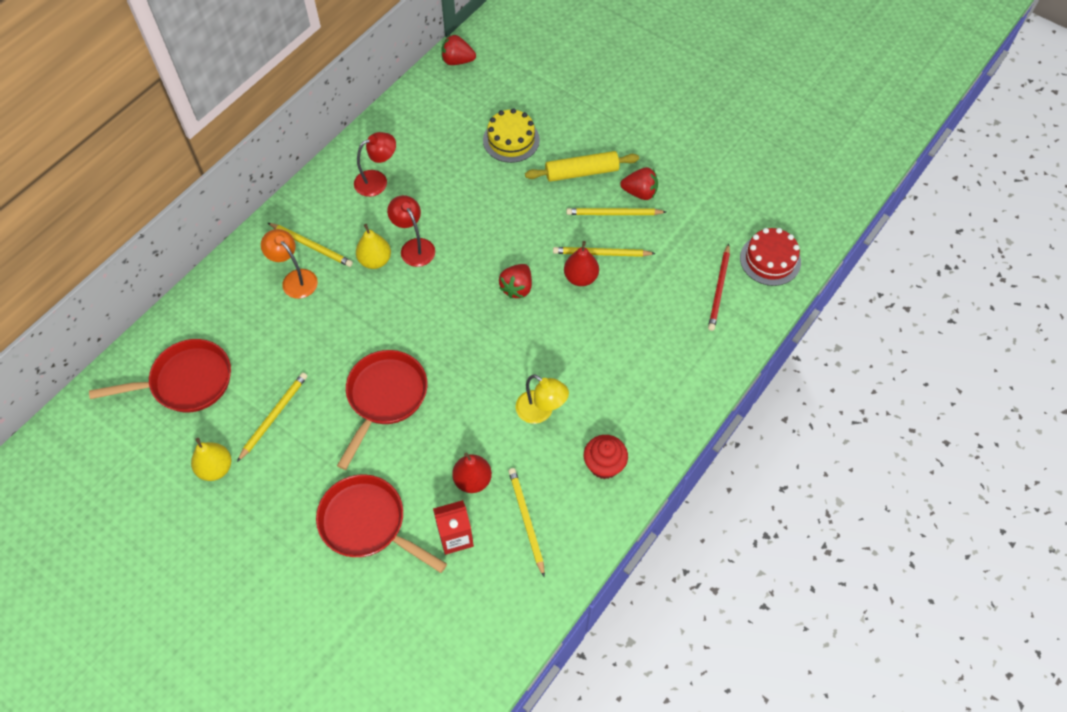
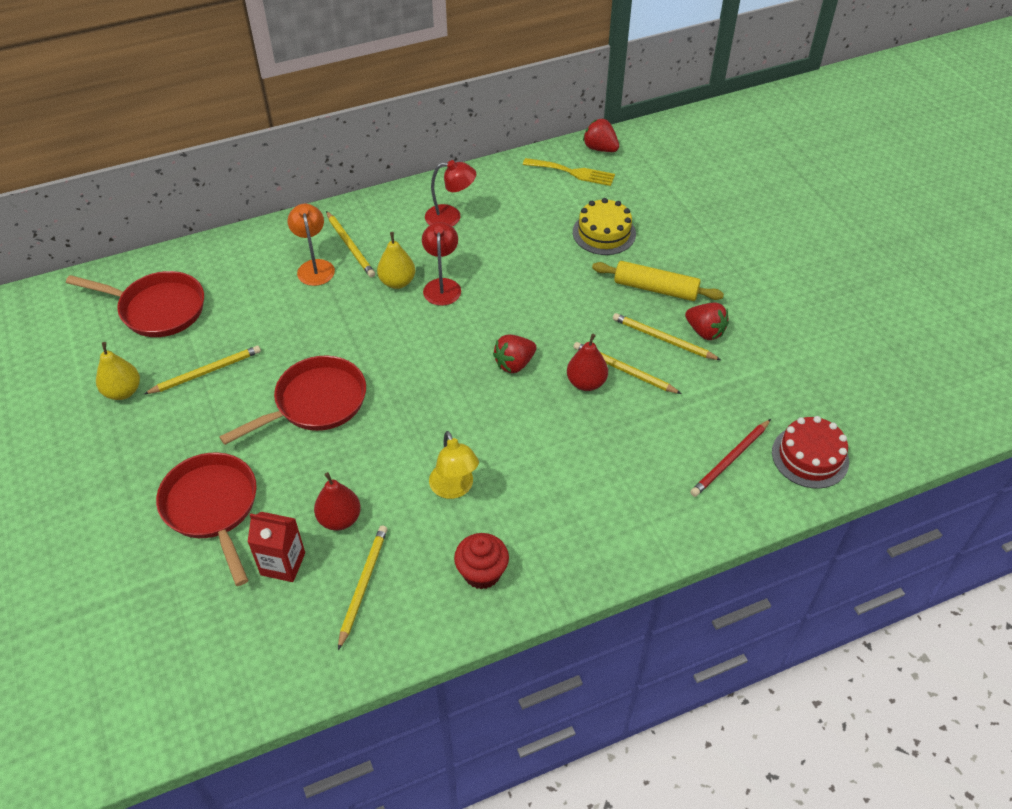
camera: 30 degrees right, 10 degrees down
none -> yellow fork [523,158,615,186]

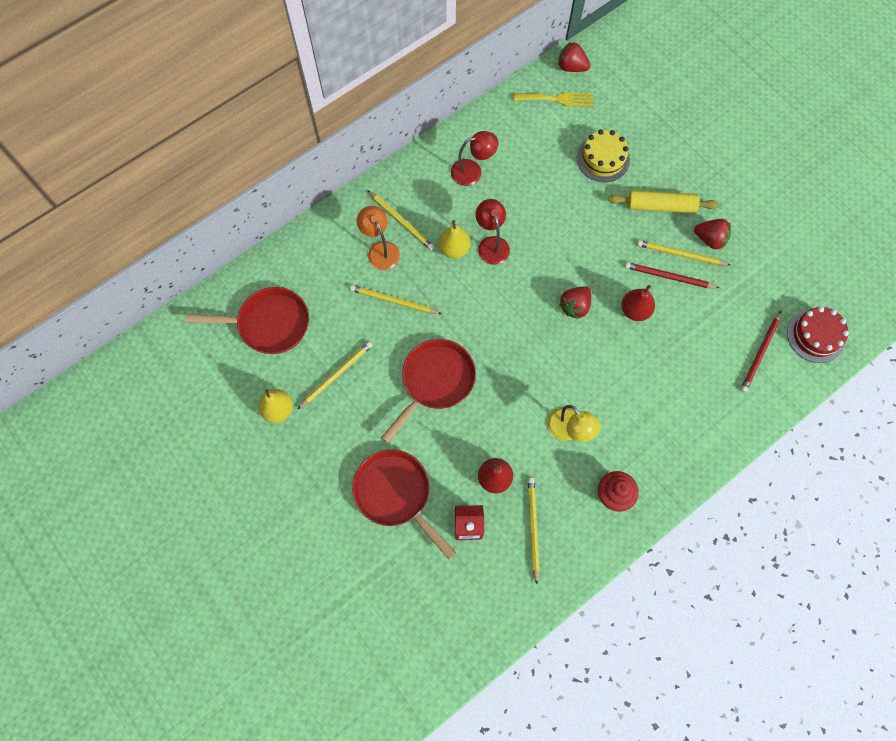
camera: 15 degrees left, 20 degrees up
yellow pencil [573,342,682,394] -> yellow pencil moved to [350,285,442,314]
none -> red pencil [625,262,719,288]

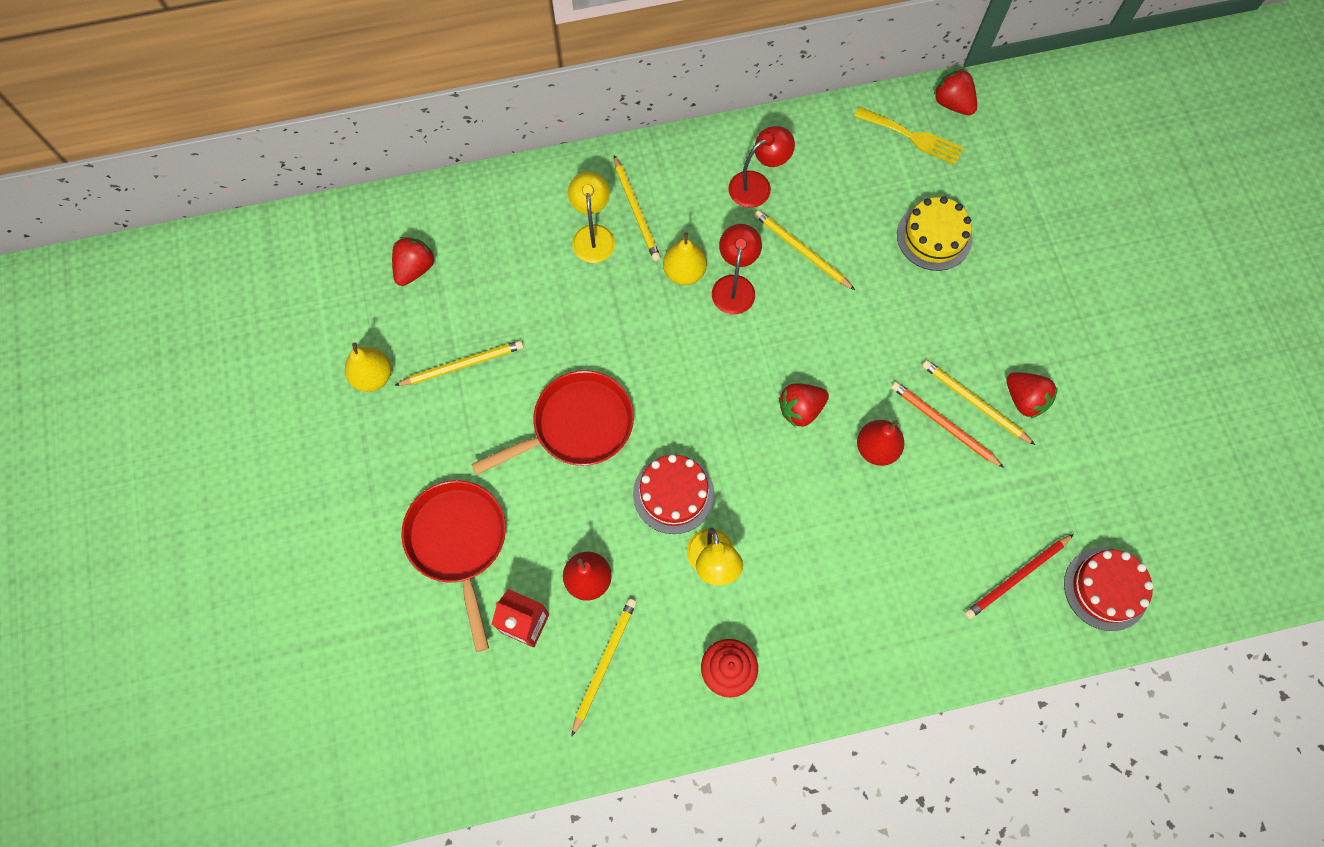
camera: 25 degrees right, 0 degrees up
red pan [185,287,309,354] -> red strawberry [392,237,435,286]
yellow pencil [350,285,442,314] -> yellow pencil moved to [754,210,855,290]
orange lamp [357,206,400,270] -> yellow lamp [568,171,615,263]
red lamp [451,131,498,186] -> red lamp turned 45 degrees counterclockwise [729,126,795,208]
yellow rolling pin [608,190,719,213] -> none
red pencil [625,262,719,288] -> orange pencil [891,382,1004,468]
none -> red cake [633,454,715,534]

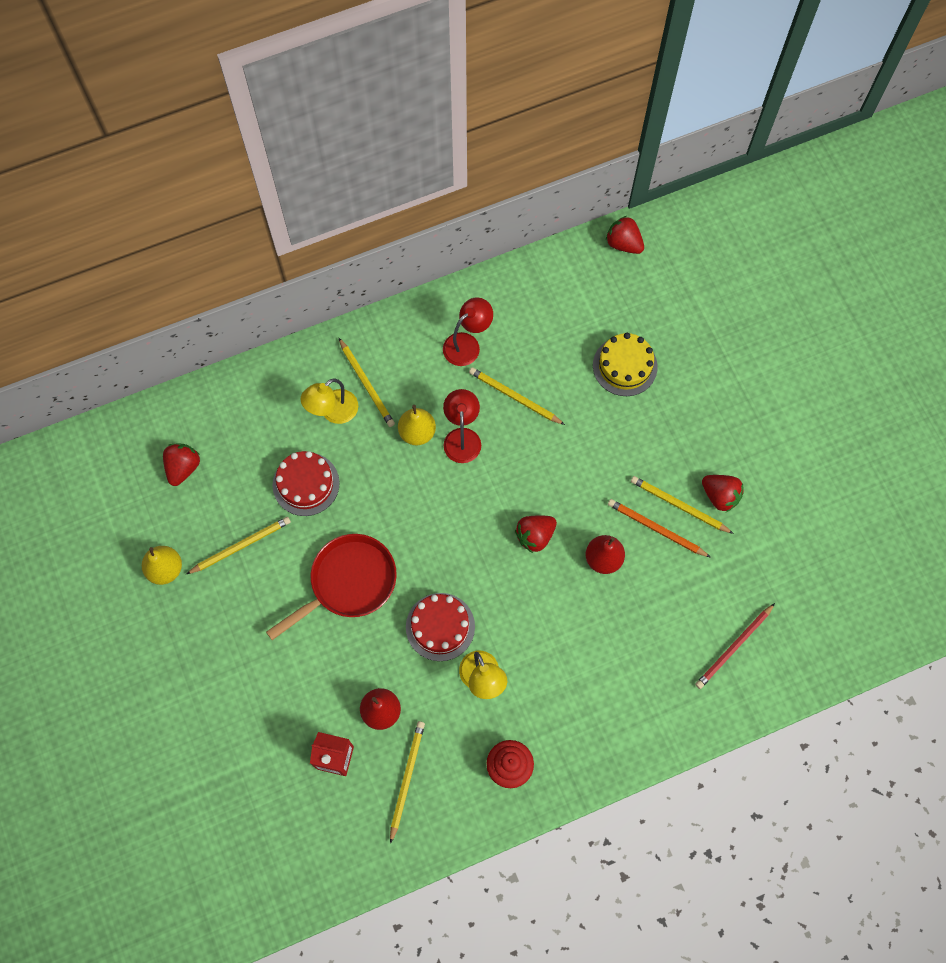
camera: 10 degrees left, 0 degrees up
red pan [401,480,506,652] -> none
yellow lamp [568,171,615,263] -> yellow lamp turned 120 degrees counterclockwise [301,379,358,424]
yellow fork [854,107,963,165] -> none
red cake [1064,547,1154,631] -> red cake moved to [273,451,340,516]

